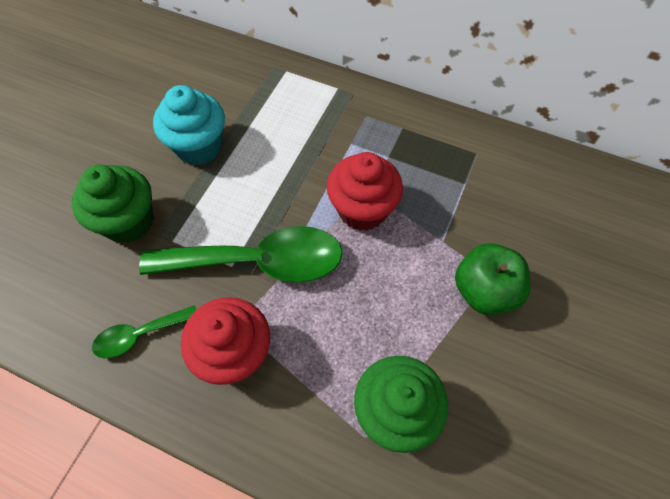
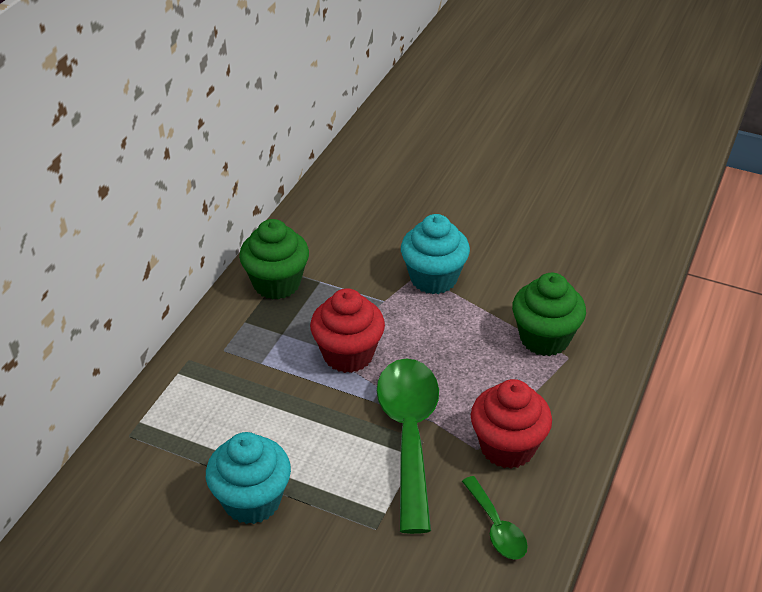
camera: 90 degrees left, 20 degrees down
green cupcake [72,165,154,243] -> green cupcake moved to [239,219,309,300]
green apple [455,243,531,315] -> turquoise cupcake [401,214,470,294]

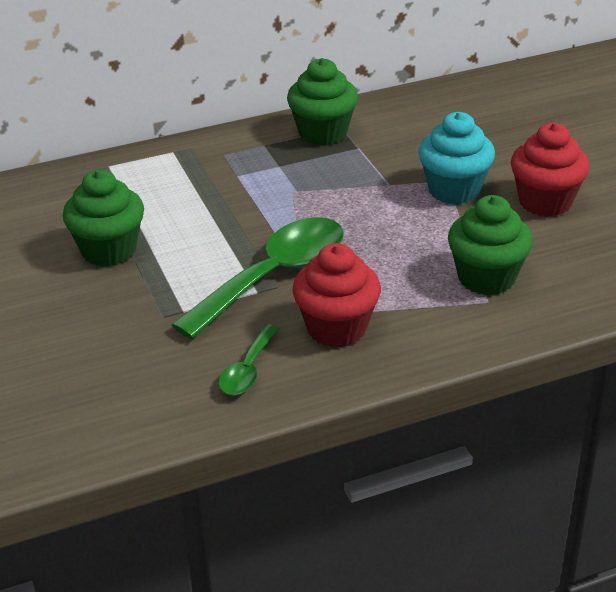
camera: 45 degrees right, 5 degrees down
turquoise cupcake [206,432,291,524] -> green cupcake [63,170,144,266]
red cupcake [310,288,385,373] -> red cupcake moved to [511,123,589,217]

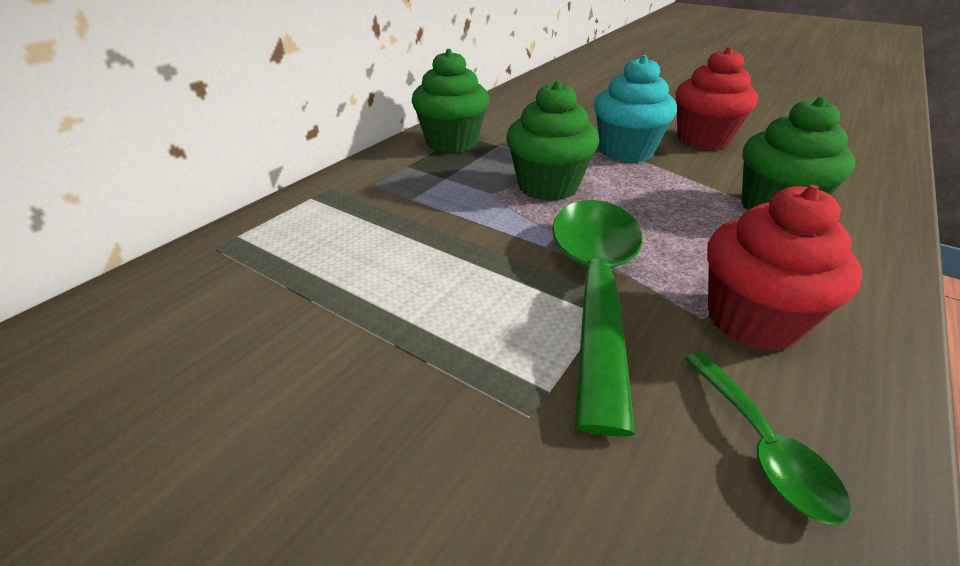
camera: 35 degrees left, 0 degrees up
green cupcake [63,170,144,266] -> green cupcake moved to [506,80,599,201]

